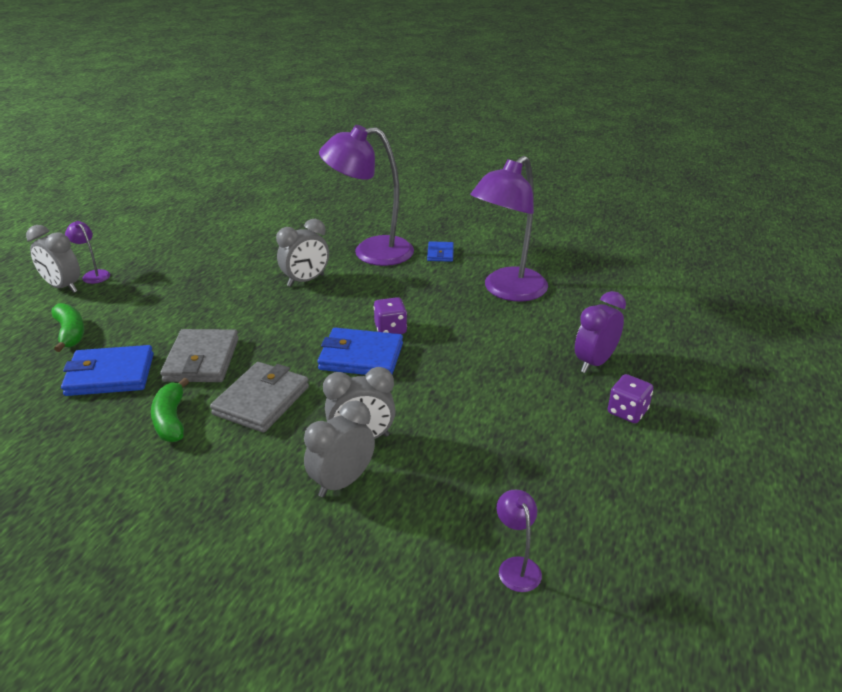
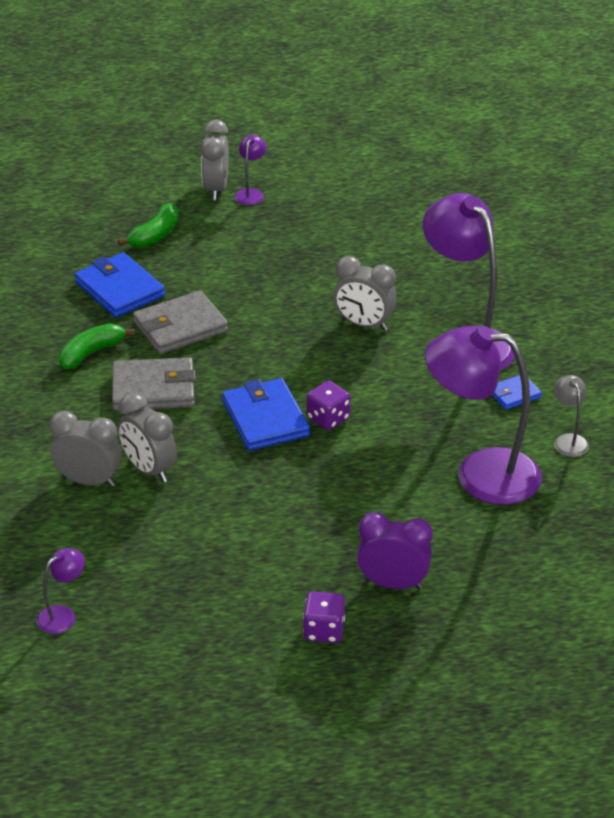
camera: 60 degrees right, 5 degrees up
none -> grey lamp [554,375,589,457]

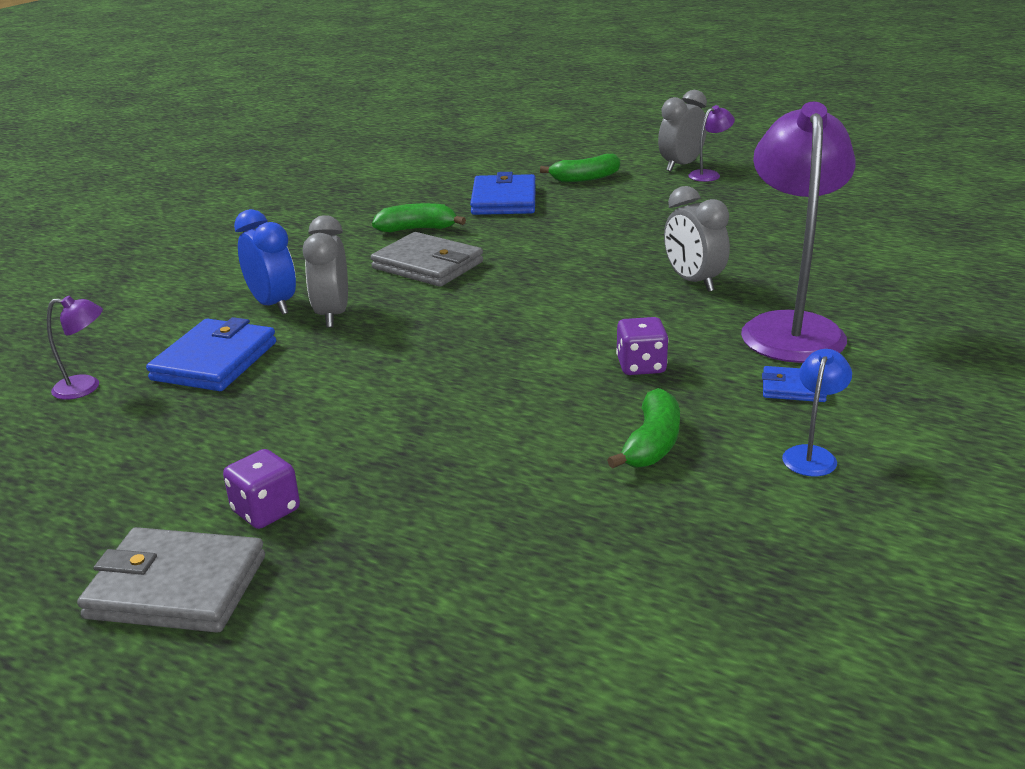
camera: 40 degrees right, 10 degrees down
grey clock [49,411,121,487] -> blue clock [234,209,296,315]
grey wallet [133,291,228,354] -> grey wallet moved to [77,527,265,633]
blue wallet [222,378,310,451] -> blue wallet moved to [146,317,276,391]
purple dice [307,381,351,430] -> purple dice moved to [616,317,669,375]
purple clock [357,512,433,589] -> none
purple lamp [425,326,542,505] -> green banana [607,388,680,469]
grey lamp [554,375,589,457] -> blue lamp [782,349,852,476]

